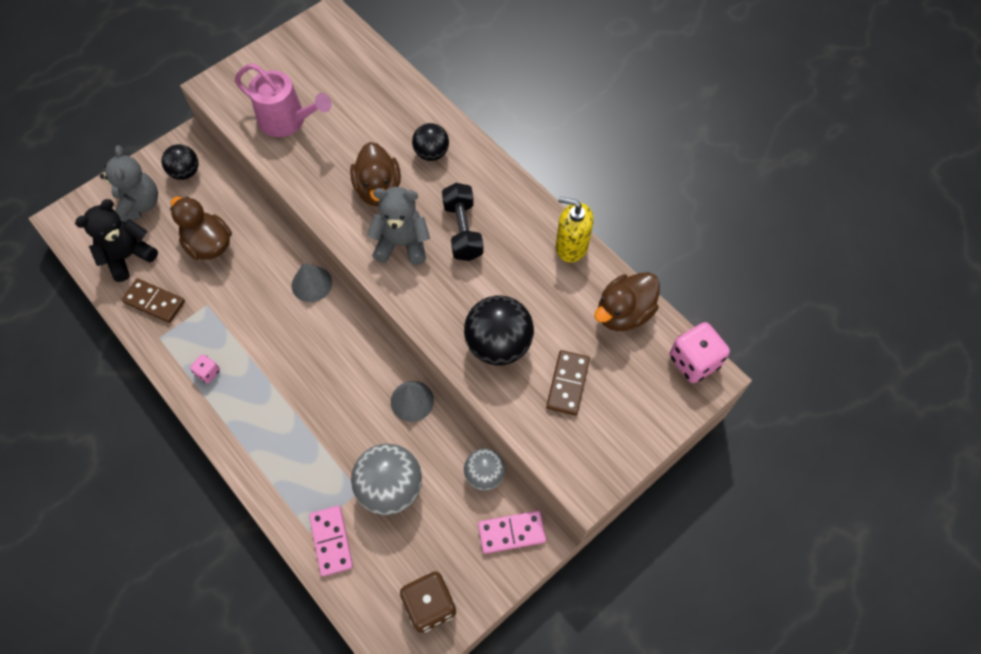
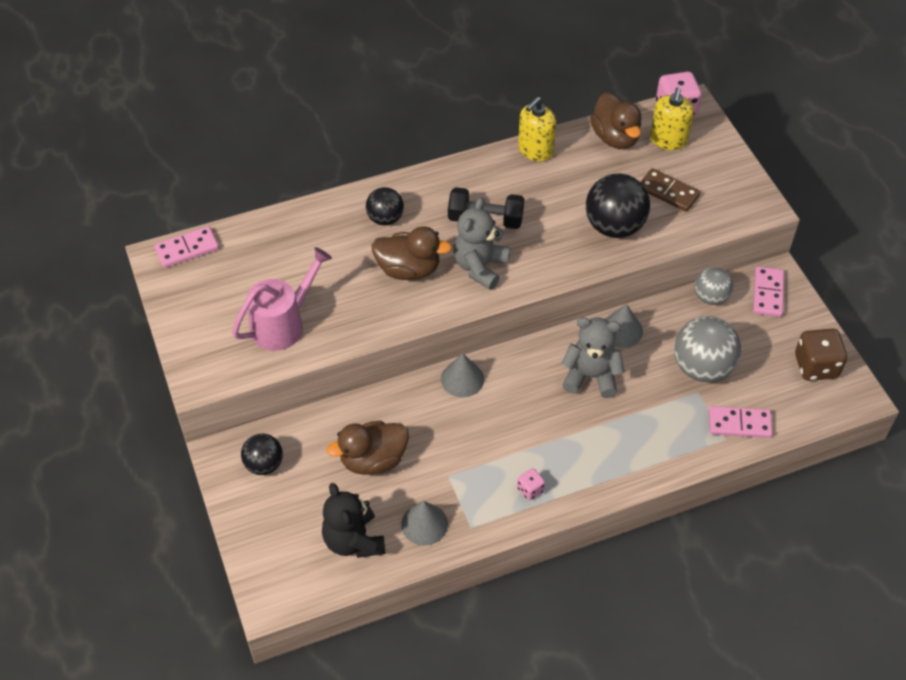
camera: 70 degrees left, 10 degrees down
grey teddy bear [100,145,158,223] -> grey teddy bear moved to [561,317,625,398]
brown domino [122,278,185,323] -> grey cone [401,501,448,546]
none -> pink domino [154,226,219,268]
none -> yellow soap dispenser [650,87,694,150]

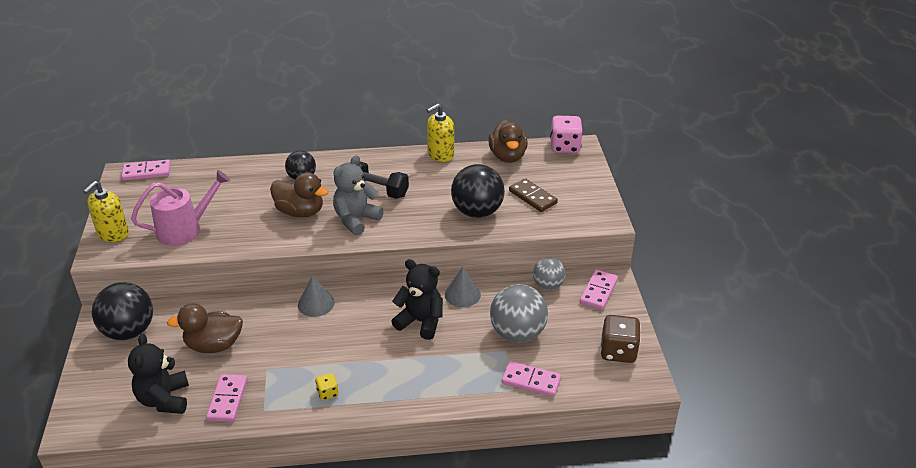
camera: 15 degrees right, 15 degrees down
black ball [241,434,283,475] -> black ball [92,282,153,340], size x1.66
grey cone [401,501,448,546] -> pink domino [206,374,248,422]
pink dice [517,468,545,500] -> yellow dice [315,373,338,400]
grey teddy bear [561,317,625,398] -> black teddy bear [391,259,443,340]
yellow soap dispenser [650,87,694,150] -> yellow soap dispenser moved to [83,181,129,242]

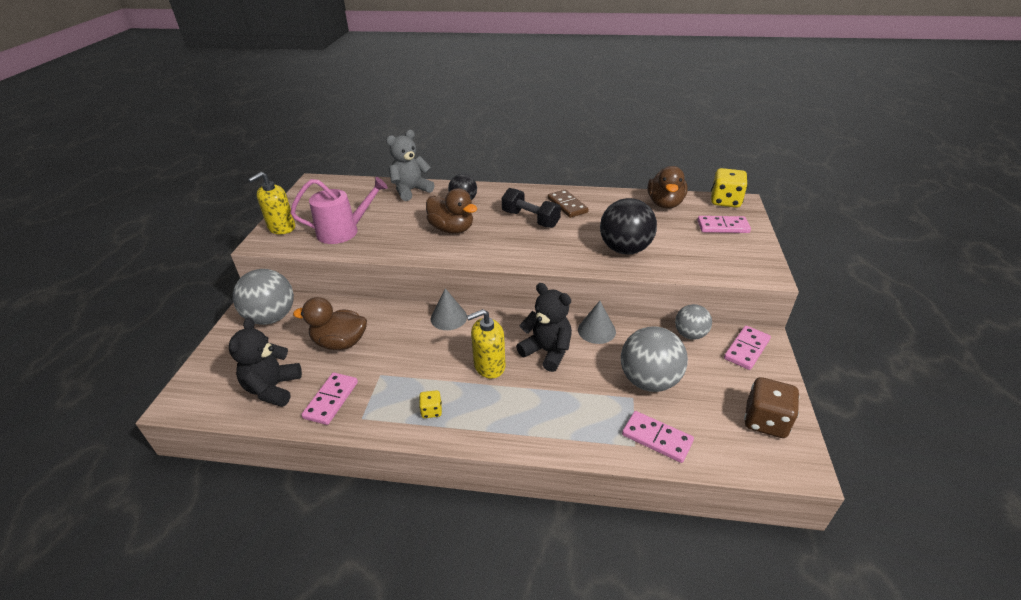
camera: 15 degrees right, 0 degrees up
black ball [92,282,153,340] -> grey ball [233,269,294,325]
pink domino [121,160,171,181] -> pink domino moved to [697,216,751,233]
grey teddy bear [333,155,384,235] -> grey teddy bear moved to [386,130,435,201]
yellow soap dispenser [427,104,454,162] -> yellow soap dispenser moved to [467,309,506,379]
brown domino [509,178,558,212] -> brown domino moved to [548,189,589,218]
pink dice [550,116,583,153] -> yellow dice [711,168,748,208]

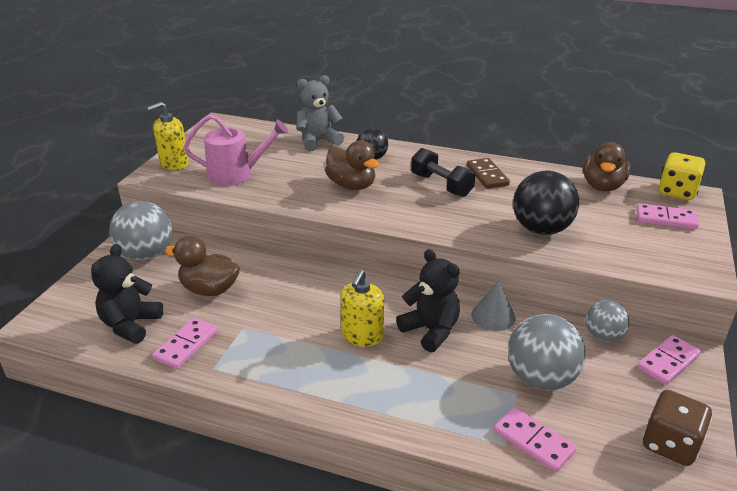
camera: 10 degrees right, 5 degrees down
yellow dice [419,390,442,418] -> none
grey cone [431,288,467,330] -> none
yellow soap dispenser [467,309,506,379] -> yellow soap dispenser turned 60 degrees counterclockwise [340,270,384,347]

